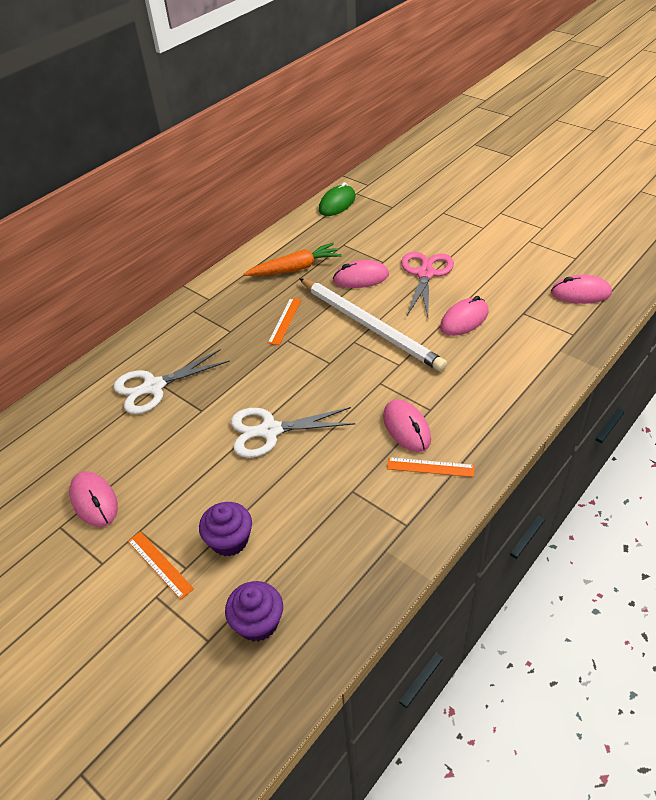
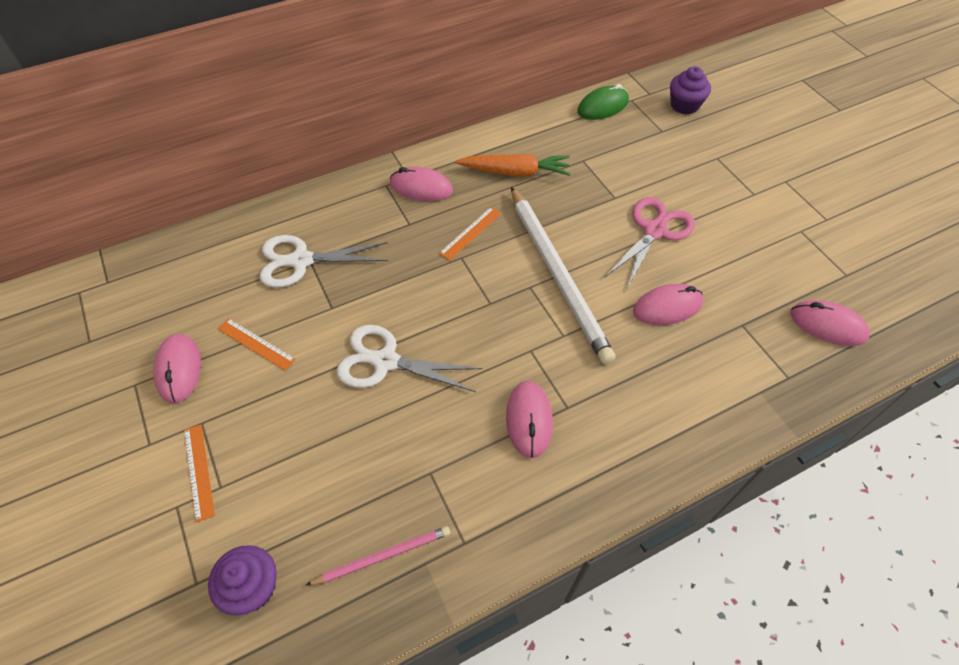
camera: 20 degrees right, 10 degrees up
purple cupcake [199,502,252,557] -> purple cupcake moved to [670,66,711,114]
pink mouse [333,260,389,288] -> pink mouse moved to [390,166,453,201]
orange ruler [387,457,475,477] -> orange ruler moved to [218,318,296,371]
none -> pink pencil [306,526,450,585]

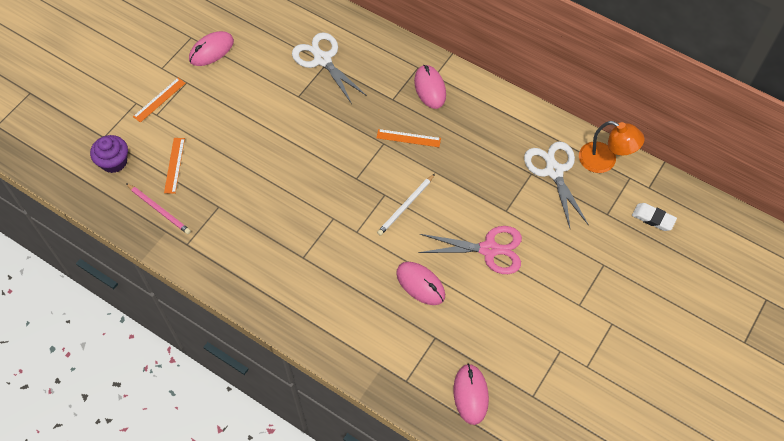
camera: 60 degrees right, 5 degrees up
orange ruler [218,318,296,371] -> orange ruler moved to [164,138,185,194]
white scissors [337,325,482,392] -> white scissors moved to [524,142,589,228]
orange carrot [455,154,571,177] -> none
pink mouse [506,381,553,458] -> none
white pencil [511,187,616,364] -> white pencil [377,174,435,236], size x0.48
green mouse [577,84,629,120] -> orange lamp [579,121,645,173]
purple cupcake [670,66,711,114] -> white eraser [632,203,677,231]

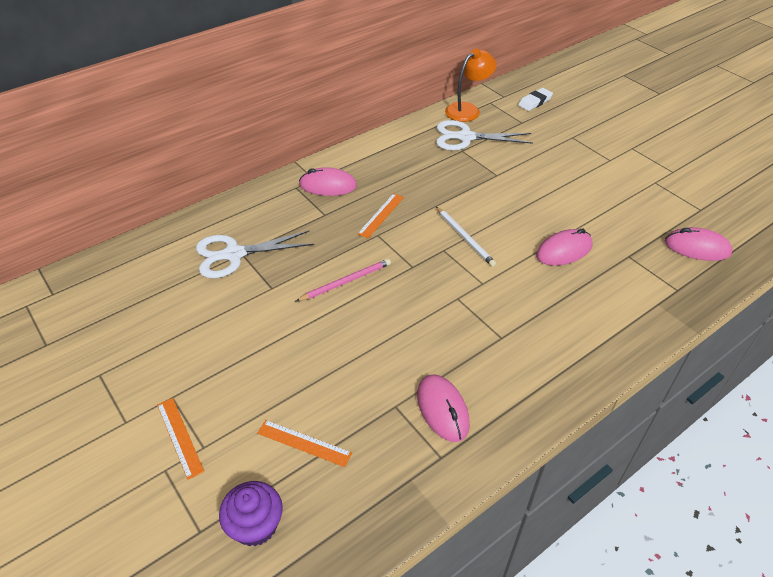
camera: 70 degrees left, 15 degrees down
pink pencil [126,183,191,234] -> pink pencil moved to [296,259,391,301]
pink mouse [189,31,234,66] -> pink mouse moved to [417,374,470,442]
pink scissors [418,226,522,274] -> none

